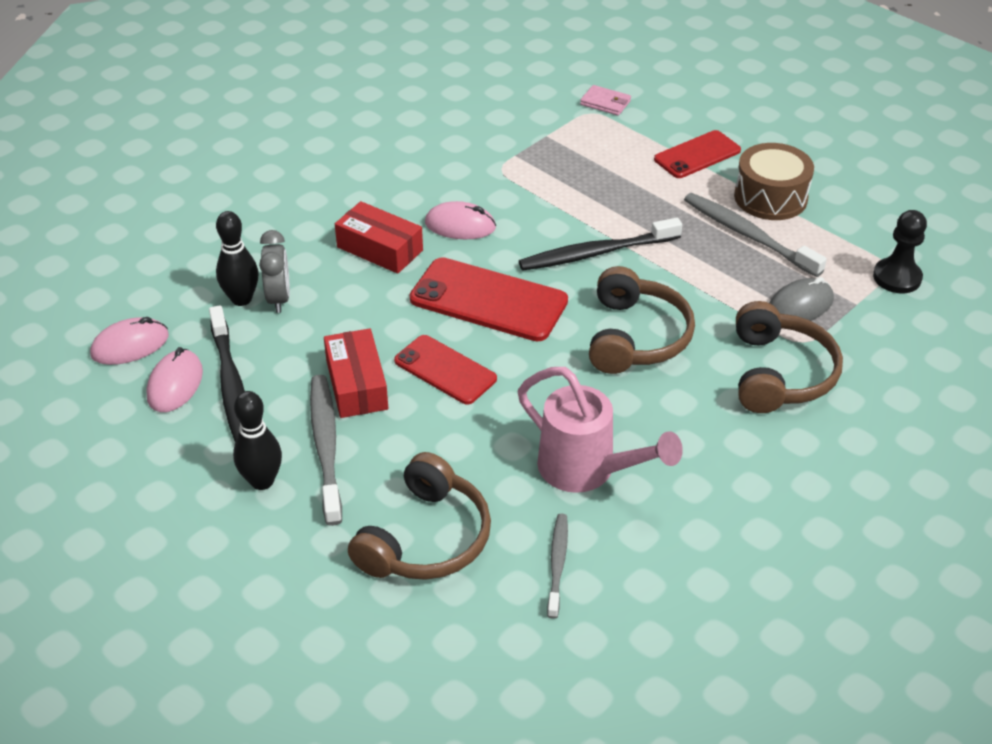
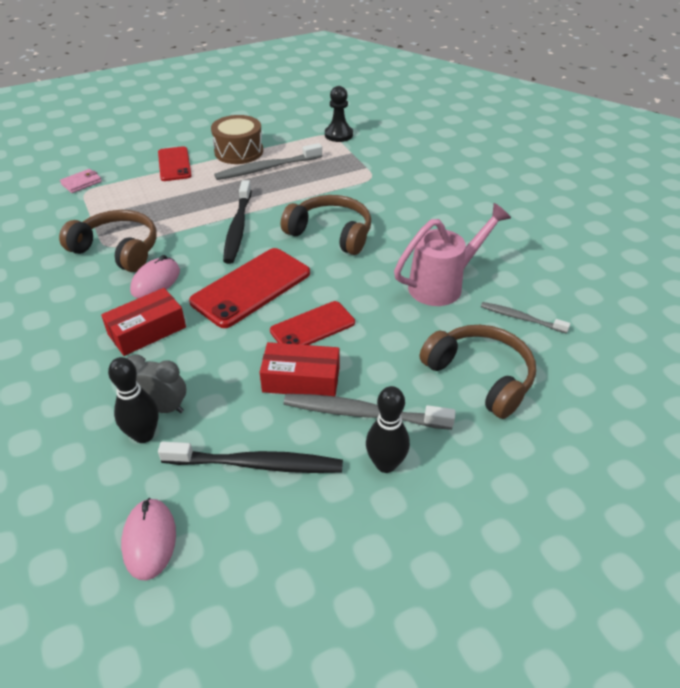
camera: 70 degrees left, 0 degrees up
pink mouse [146,347,203,412] -> none
brown headphones [736,301,843,413] -> brown headphones moved to [59,210,157,272]
grey mouse [769,277,834,321] -> none

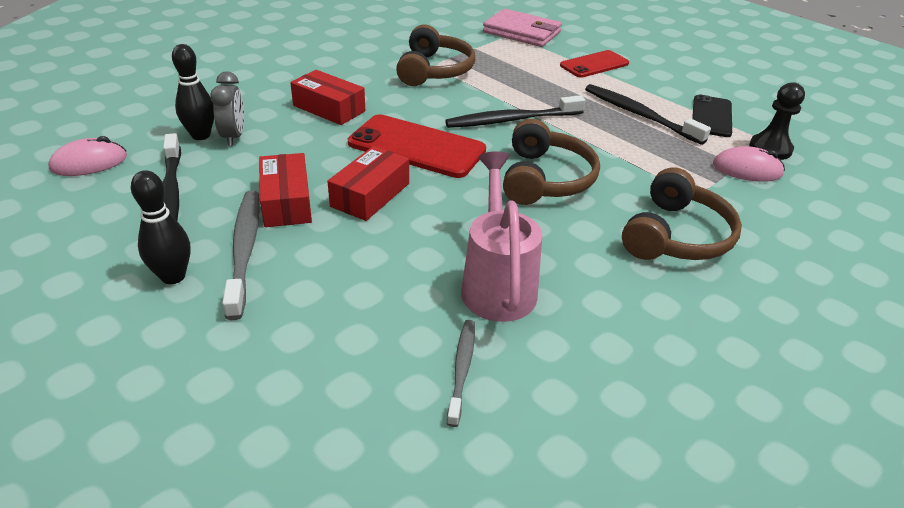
camera: 70 degrees right, 5 degrees down
pink wallet [60,169,102,193] -> pink wallet [483,9,562,47], size x1.99
pink mouse [130,255,180,298] -> pink mouse moved to [713,146,785,182]
brown drum [211,115,263,164] -> none
grey toothbrush [214,143,322,180] -> black toothbrush [585,84,711,145]
red phone [270,301,355,345] -> red box [327,146,409,221]
pink watering can [394,203,511,306] -> pink watering can turned 135 degrees counterclockwise [461,151,542,322]
brown headphones [420,325,536,419] -> brown headphones moved to [622,167,742,260]
none -> black phone [692,94,732,137]

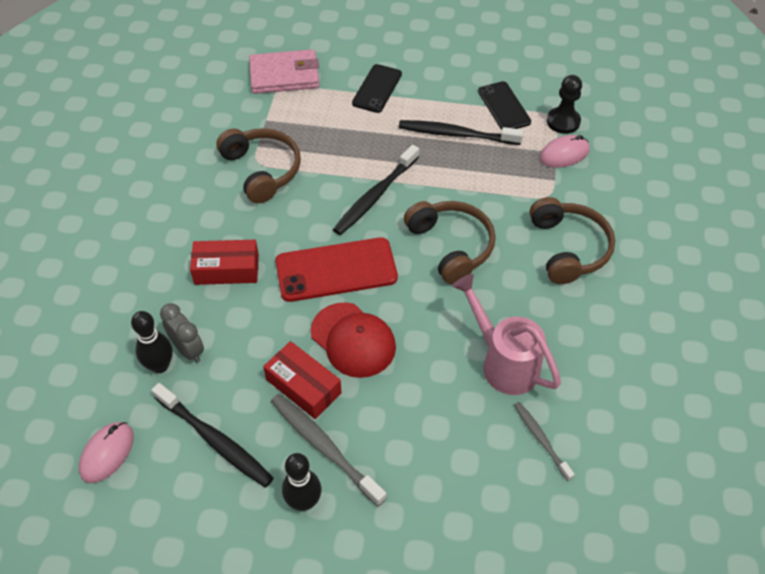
camera: 35 degrees left, 15 degrees up
red box [327,146,409,221] -> red cap [311,302,396,378]
red phone [560,50,629,78] -> black phone [352,64,402,113]

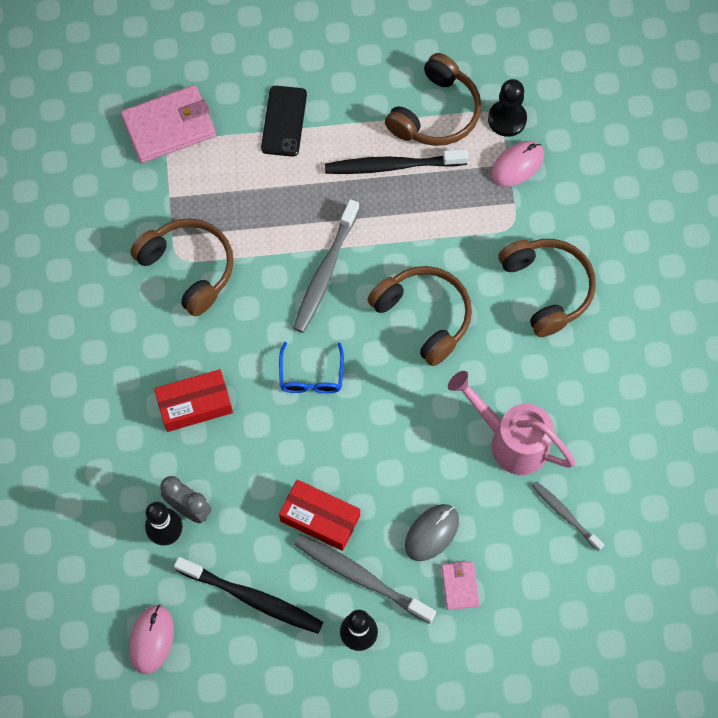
camera: 15 degrees left, 15 degrees up
red phone [275,237,398,302] -> blue glasses [279,342,344,393]
red cap [311,302,396,378] -> none
black toothbrush [333,145,419,235] -> grey toothbrush [293,199,359,333]
black phone [478,81,531,130] -> brown headphones [385,53,481,146]
none -> grey mouse [405,504,459,561]
none -> pink wallet [441,561,480,610]

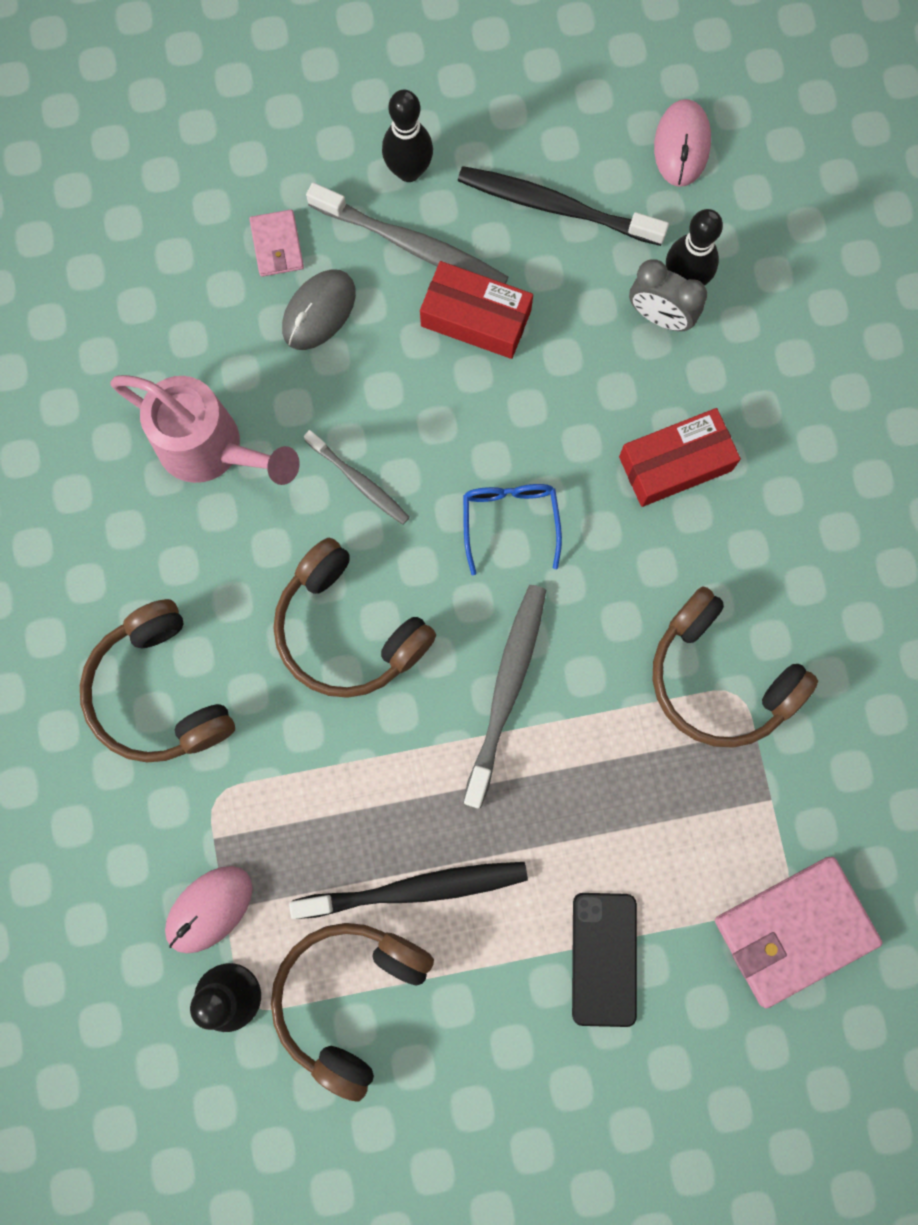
camera: 175 degrees right, 10 degrees up
grey toothbrush [532,481,604,551] -> grey toothbrush moved to [304,430,410,525]

